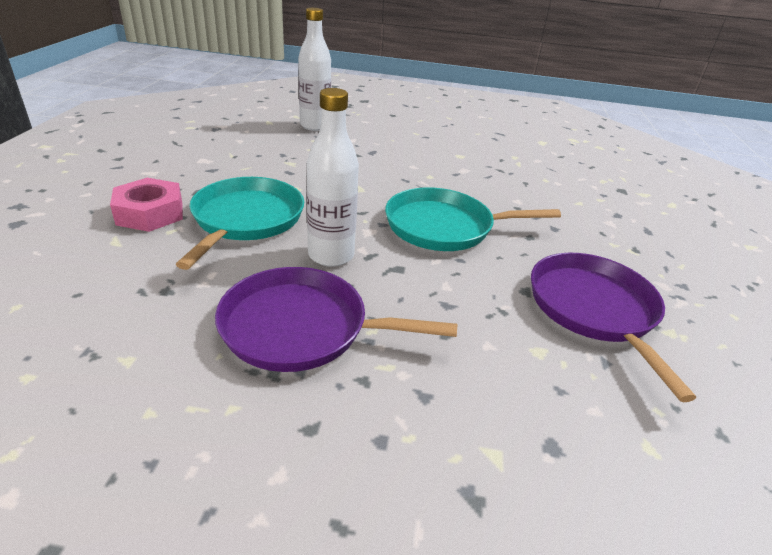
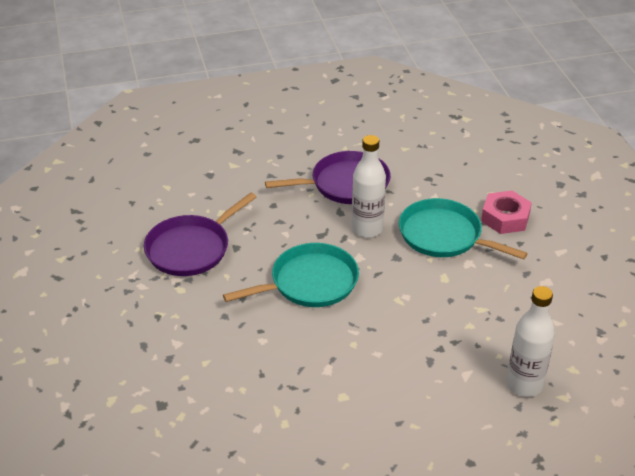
camera: 160 degrees right, 5 degrees up
turquoise pan [175,177,304,270] -> turquoise pan turned 135 degrees clockwise [399,198,528,259]
purple pan [531,253,696,402] -> purple pan turned 75 degrees clockwise [144,193,256,276]

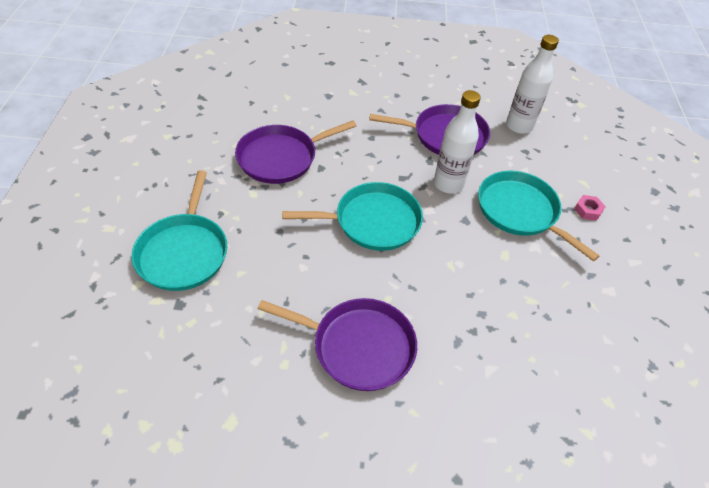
camera: 15 degrees right, 10 degrees up
pink nut [481,191,532,234] -> pink nut [574,195,606,221], size x0.55
white bottle [506,286,555,397] -> white bottle moved to [506,35,559,134]
none -> turquoise pan [132,170,227,291]
none -> purple pan [258,298,417,391]

